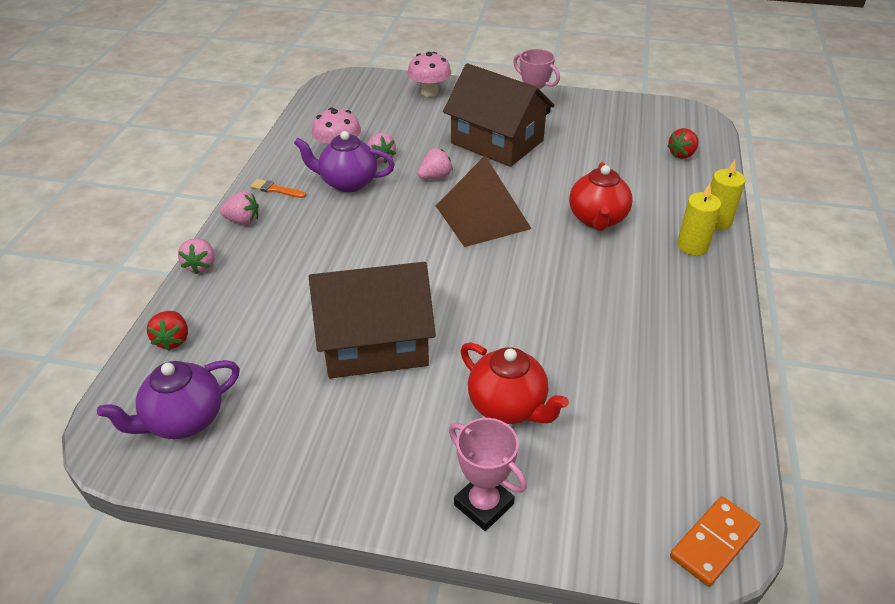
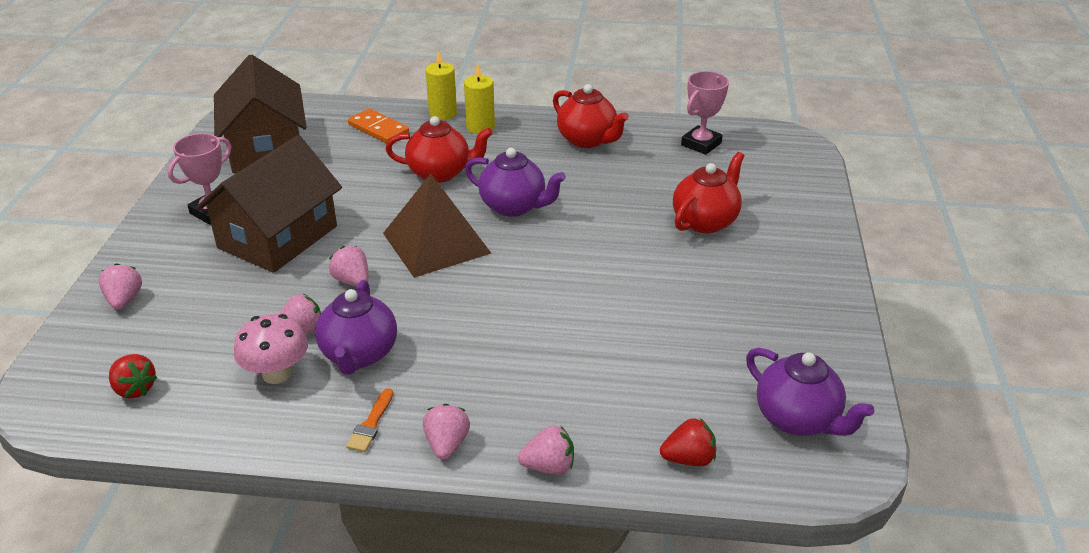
camera: 95 degrees left, 5 degrees down
brown house [309,262,436,378] -> brown house moved to [214,55,307,173]
pink mushroom [407,52,451,97] -> pink strawberry [99,263,142,309]
pink trophy [449,418,527,531] -> pink trophy moved to [681,71,729,155]
red strawberry [667,128,699,159] -> red strawberry moved to [109,354,157,399]
orange domino [670,496,760,587] -> orange domino moved to [348,109,409,143]
none -> purple teapot [465,148,566,217]
none -> red teapot [553,84,629,148]

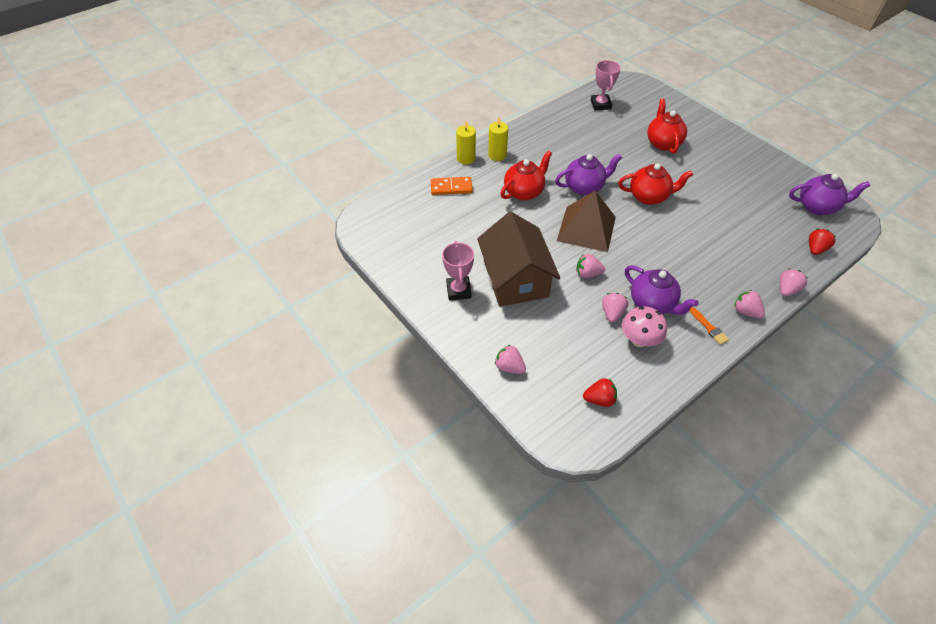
camera: 45 degrees left, 15 degrees up
brown house [214,55,307,173] -> none
red teapot [553,84,629,148] -> red teapot moved to [618,163,693,205]

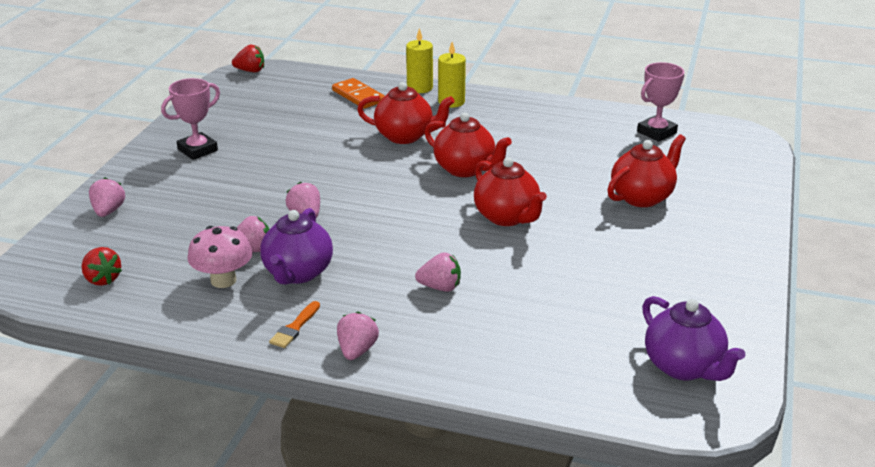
camera: 55 degrees right, 20 degrees down
brown house [477,212,560,307] -> none
purple teapot [555,154,622,195] -> red teapot [425,112,512,177]
brown pyramid [557,191,616,252] -> none
pink strawberry [780,268,807,296] -> pink strawberry moved to [415,252,461,292]
red strawberry [809,229,836,255] -> red strawberry moved to [232,44,264,72]

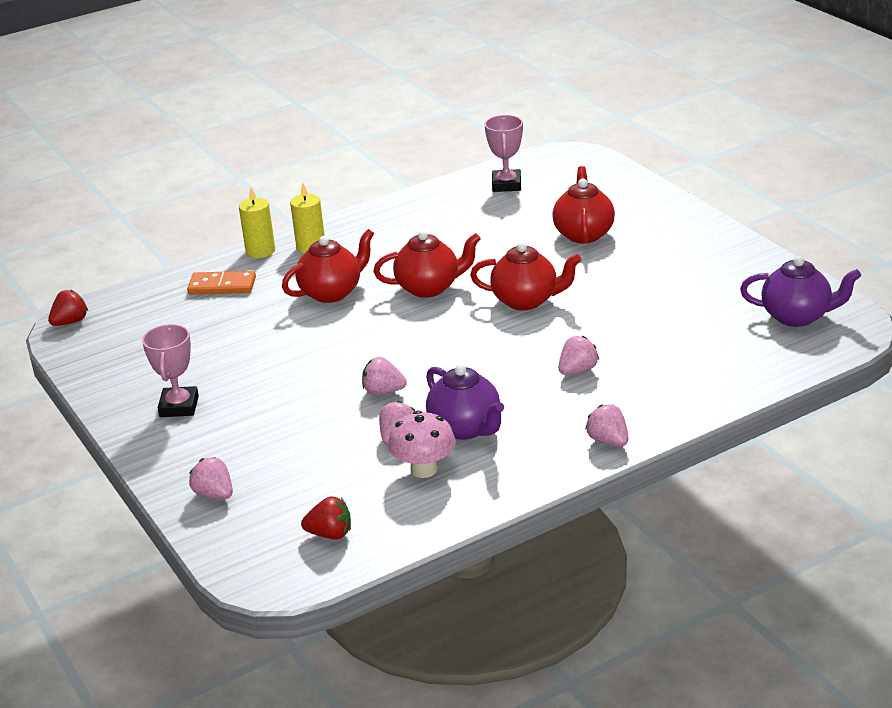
camera: 45 degrees left, 0 degrees up
orange brush [269,301,320,348] -> none

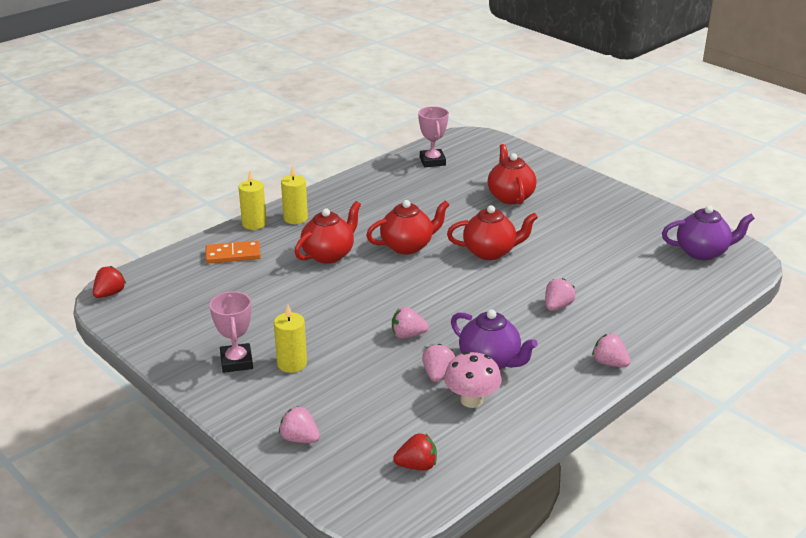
camera: 15 degrees left, 0 degrees up
none -> yellow candle [274,305,307,373]

